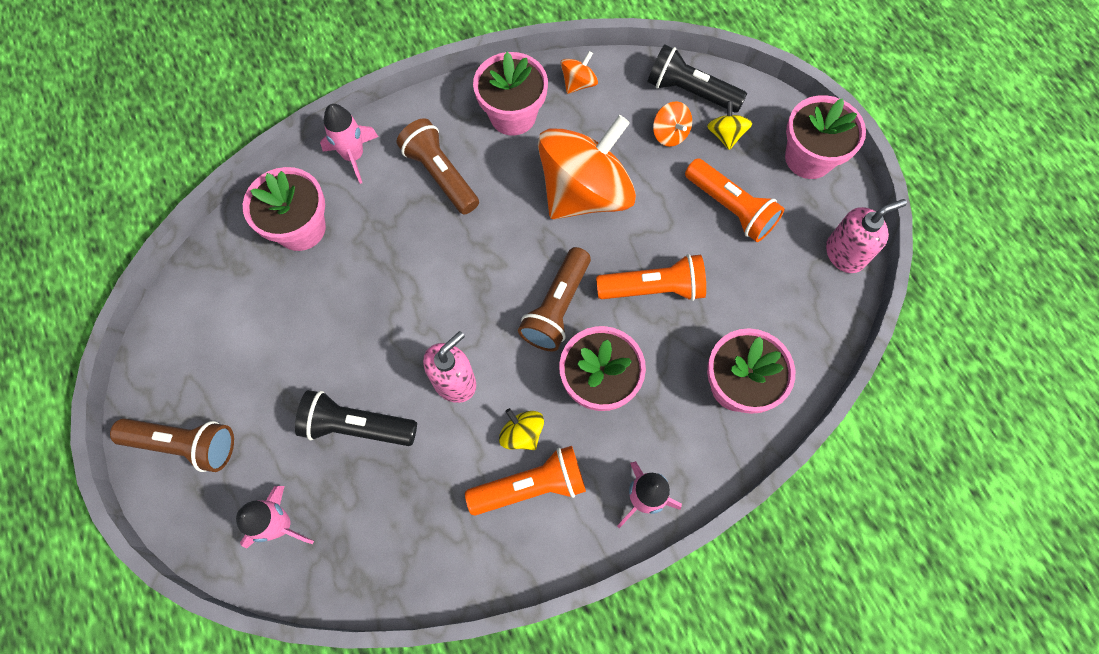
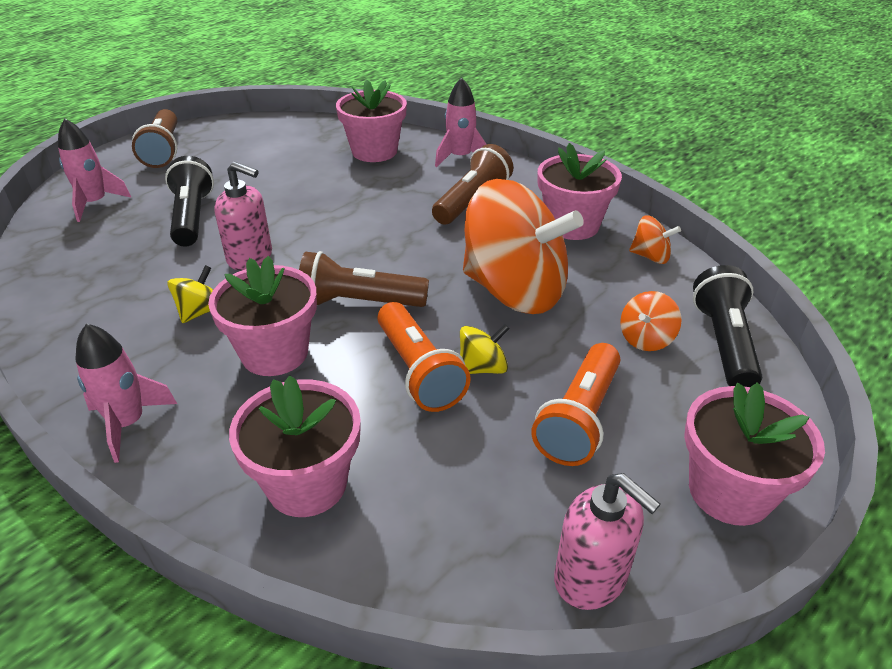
camera: 70 degrees right, 30 degrees down
orange flashlight [465,446,586,516] -> none
yellow spinning top [707,101,753,150] -> yellow spinning top moved to [460,324,510,374]

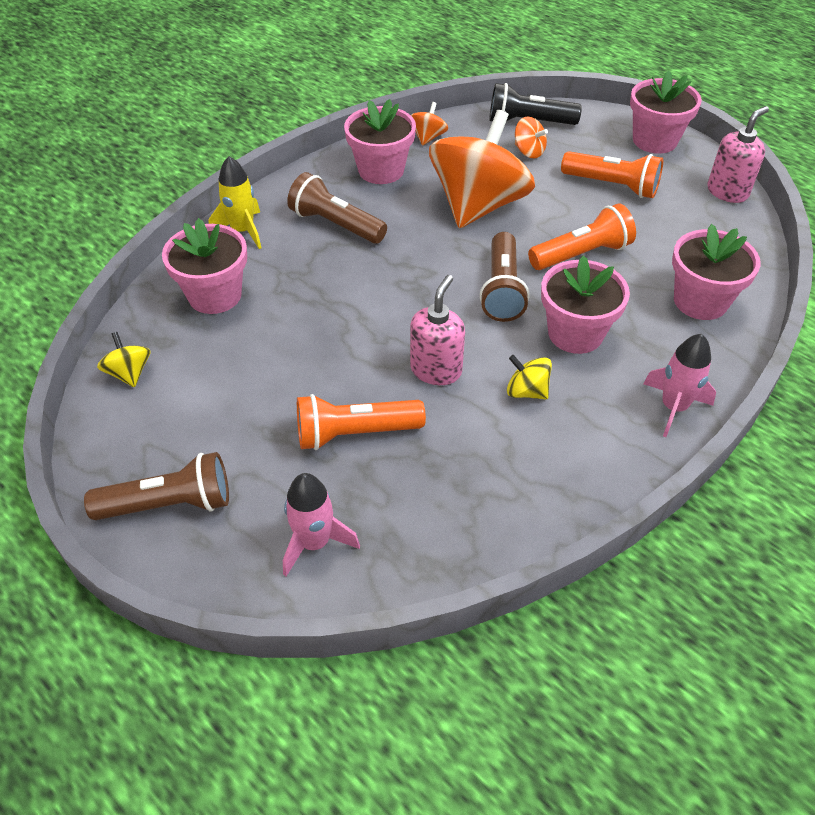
camera: 90 degrees left, 10 degrees up
black flashlight [165,156,214,247] -> orange flashlight [297,394,426,450]
pink rocket [435,77,487,167] -> yellow rocket [209,156,262,249]
yellow spinning top [460,324,510,374] -> yellow spinning top moved to [97,332,151,387]

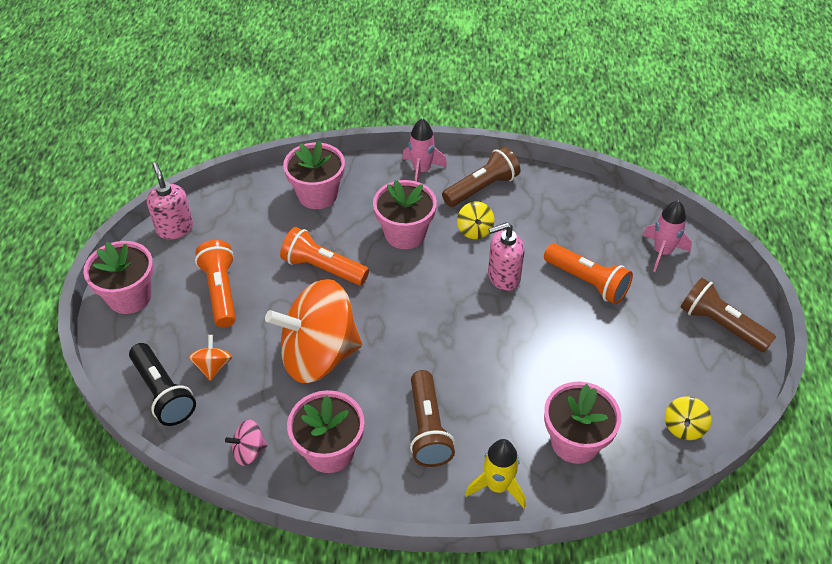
camera: 130 degrees left, 0 degrees up
orange spinning top [411,102,448,146] -> pink spinning top [225,419,268,466]
brown flashlight [480,232,529,322] -> brown flashlight moved to [442,146,520,207]
pink soap dispenser [707,106,769,203] -> pink soap dispenser turned 60 degrees clockwise [147,162,193,239]

